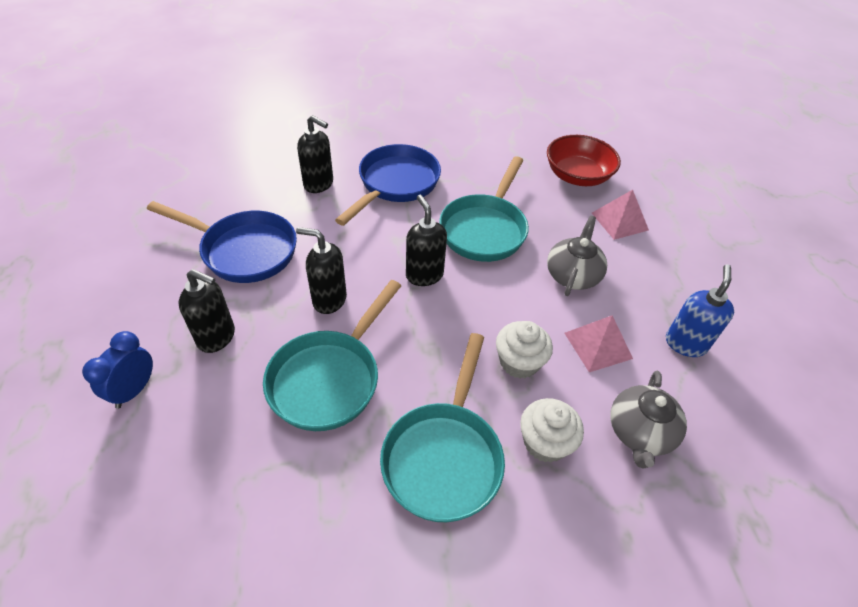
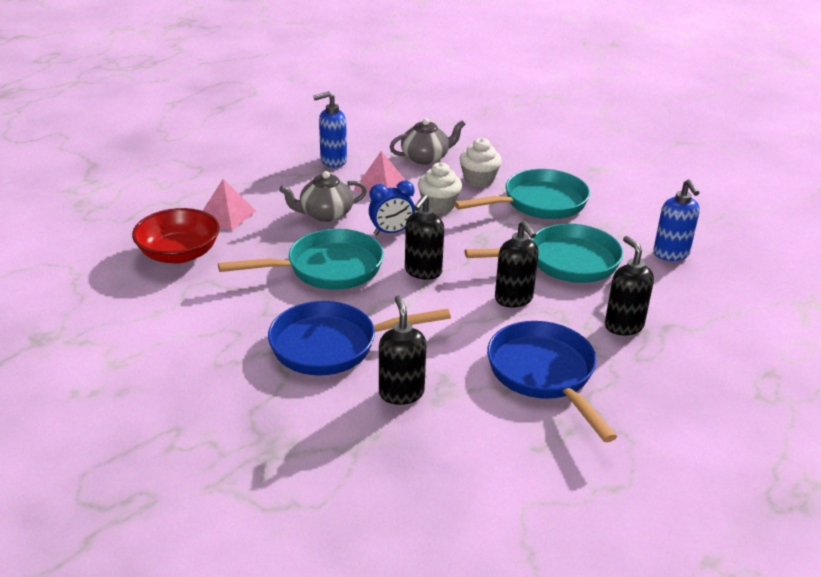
camera: 130 degrees left, 15 degrees down
blue clock [82,331,153,409] -> blue clock moved to [369,181,415,235]
none -> blue soap dispenser [653,179,700,261]

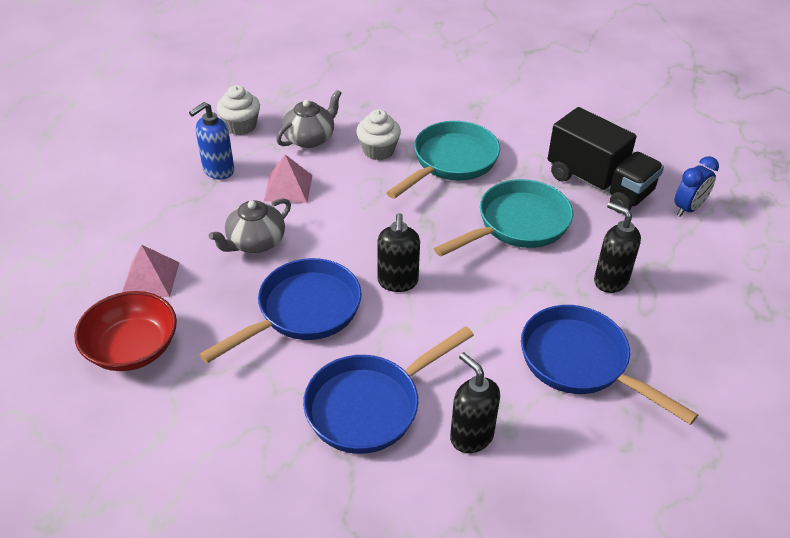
camera: 25 degrees left, 10 degrees up
turquoise pan [218,229,384,290] -> blue pan [199,258,362,363]
blue clock [369,181,415,235] -> blue clock moved to [674,156,719,217]
white cupcake [418,162,462,214] -> white cupcake moved to [217,85,260,135]
black soap dispenser [495,221,539,308] -> none
blue soap dispenser [653,179,700,261] -> black truck [548,107,664,214]

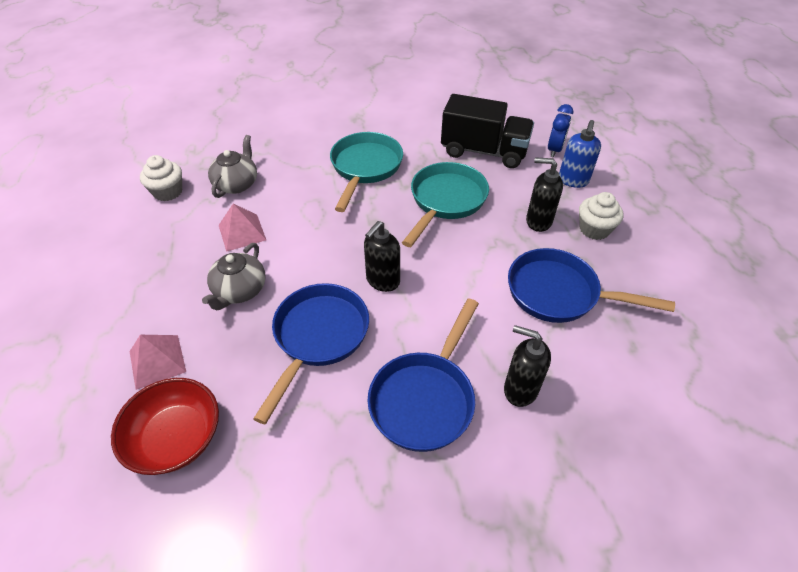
camera: 25 degrees left, 5 degrees up
blue soap dispenser [189,102,234,179] -> blue soap dispenser moved to [559,120,601,188]
white cupcake [356,109,401,160] -> white cupcake moved to [579,192,624,240]
black soap dispenser [377,213,420,292] -> black soap dispenser turned 60 degrees clockwise [364,221,400,292]

